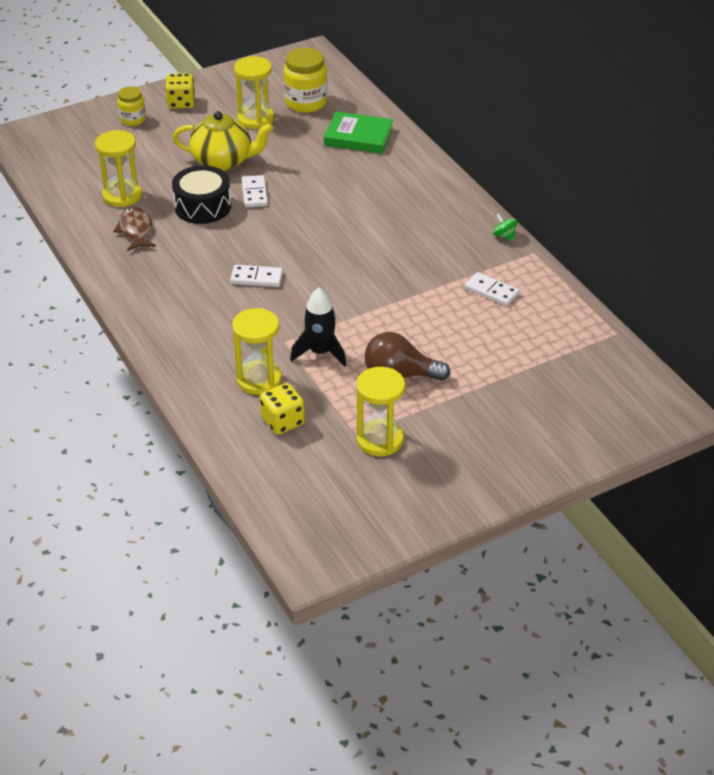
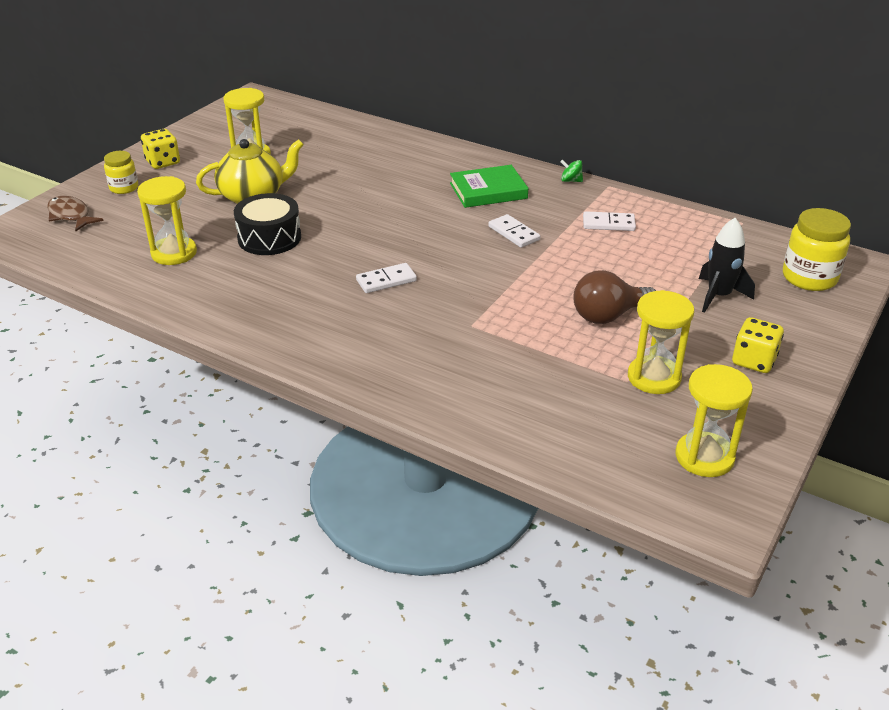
camera: 30 degrees left, 5 degrees down
brown fish [113,207,156,251] -> brown fish moved to [47,196,104,231]
yellow hourglass [232,308,282,395] -> yellow hourglass moved to [676,364,753,477]
white domino [241,175,268,207] -> white domino moved to [488,214,540,248]
yellow dice [260,383,305,435] -> yellow dice moved to [732,317,784,373]
yellow jar [284,48,327,113] -> yellow jar moved to [783,208,851,291]
black rocket [290,288,346,367] -> black rocket moved to [699,218,755,313]
green book [324,111,393,154] -> green book moved to [450,165,528,208]

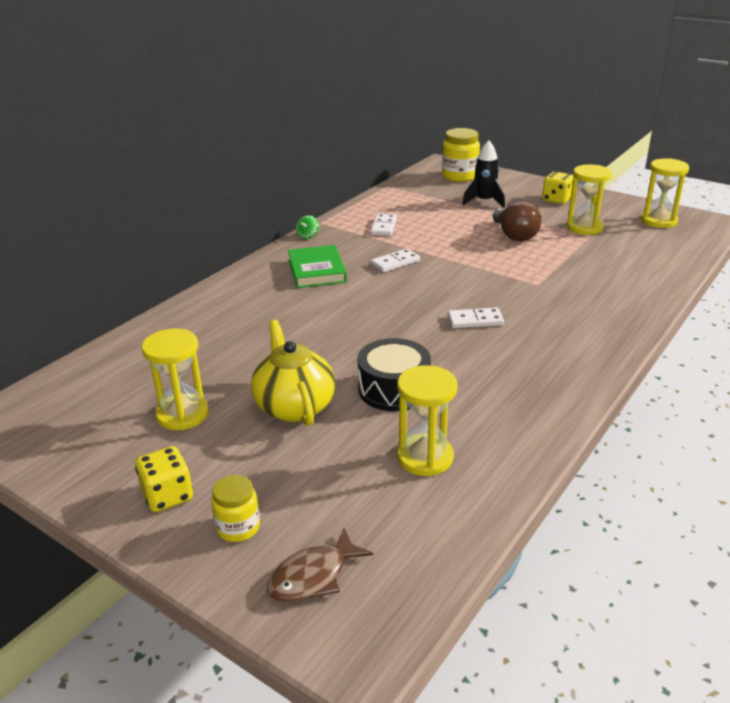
camera: 85 degrees left, 5 degrees down
white domino [356,263,417,293] -> white domino turned 75 degrees counterclockwise [448,308,504,328]

